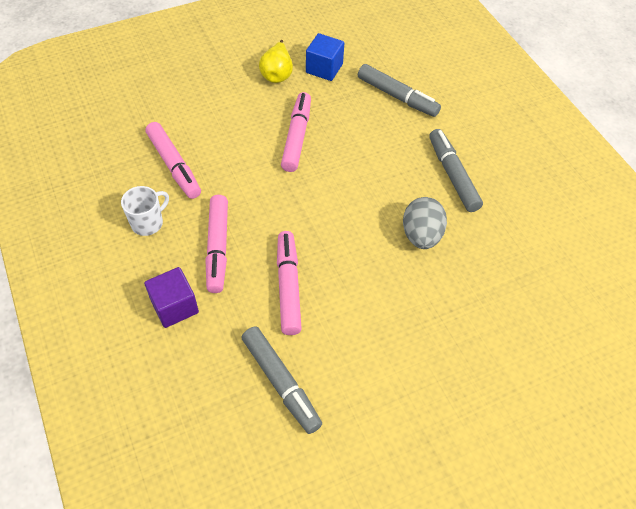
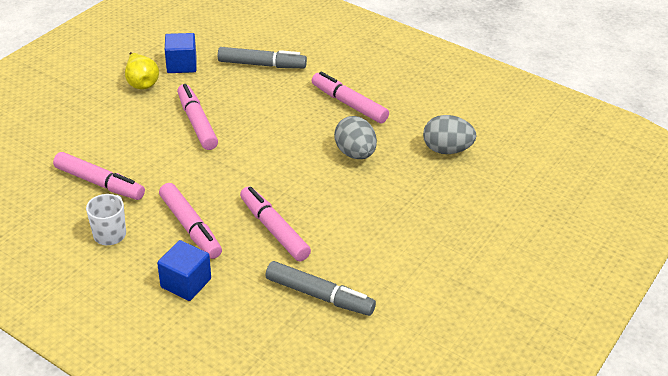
camera: 30 degrees left, 15 degrees down
purple cube [144,267,199,328] -> blue cube [157,240,211,301]
grey marker [429,129,483,212] -> pink marker [312,72,389,123]
none -> grey egg [423,115,476,154]

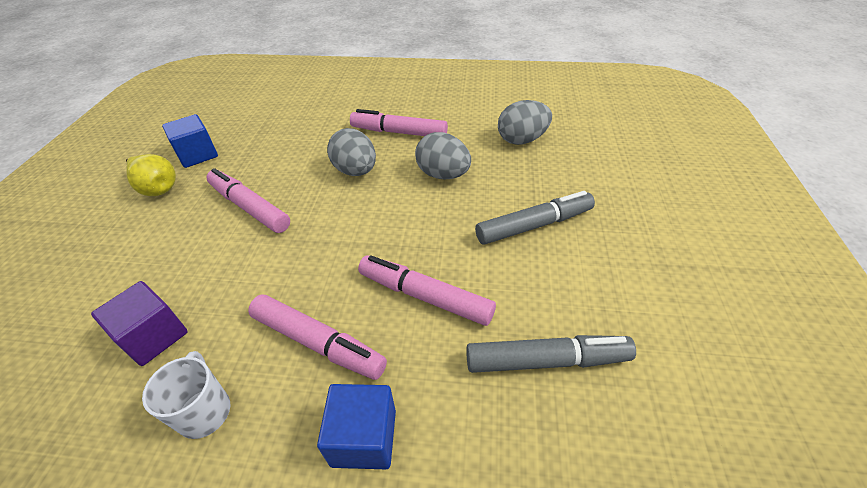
camera: 25 degrees left, 5 degrees up
pink marker [53,152,145,200] -> purple cube [91,281,188,366]
grey marker [218,47,307,68] -> grey marker moved to [475,191,595,245]
none -> grey egg [327,128,376,176]

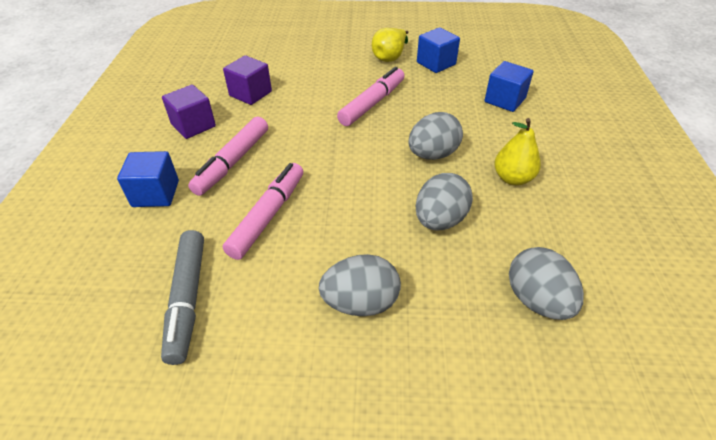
camera: 85 degrees right, 0 degrees up
white mug [142,351,230,439] -> purple cube [162,85,216,139]
pink marker [350,109,448,136] -> yellow pear [494,118,541,186]
grey marker [475,191,595,245] -> grey egg [319,254,401,316]
none -> blue cube [485,61,534,112]

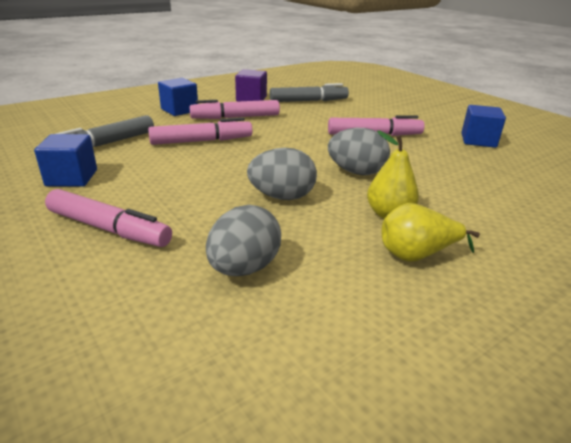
camera: 50 degrees right, 15 degrees down
purple cube [223,55,272,105] -> grey marker [270,83,349,102]
grey egg [319,254,401,316] -> none
yellow pear [372,28,409,62] -> yellow pear moved to [382,203,480,262]
blue cube [485,61,534,112] -> blue cube moved to [34,134,97,187]
none -> pink marker [45,189,172,247]

